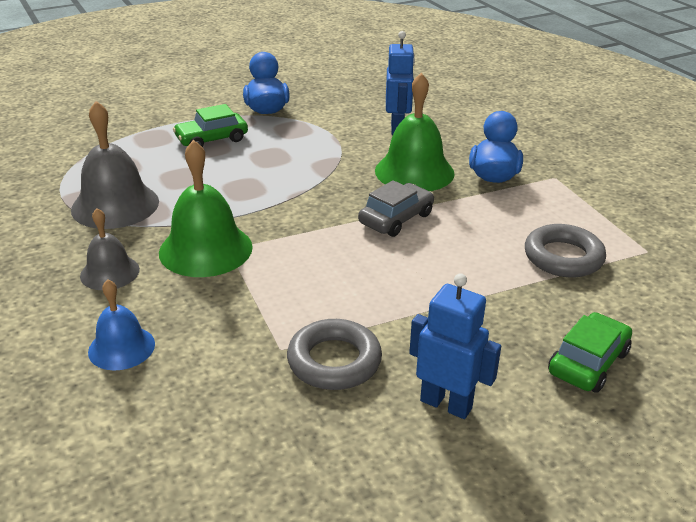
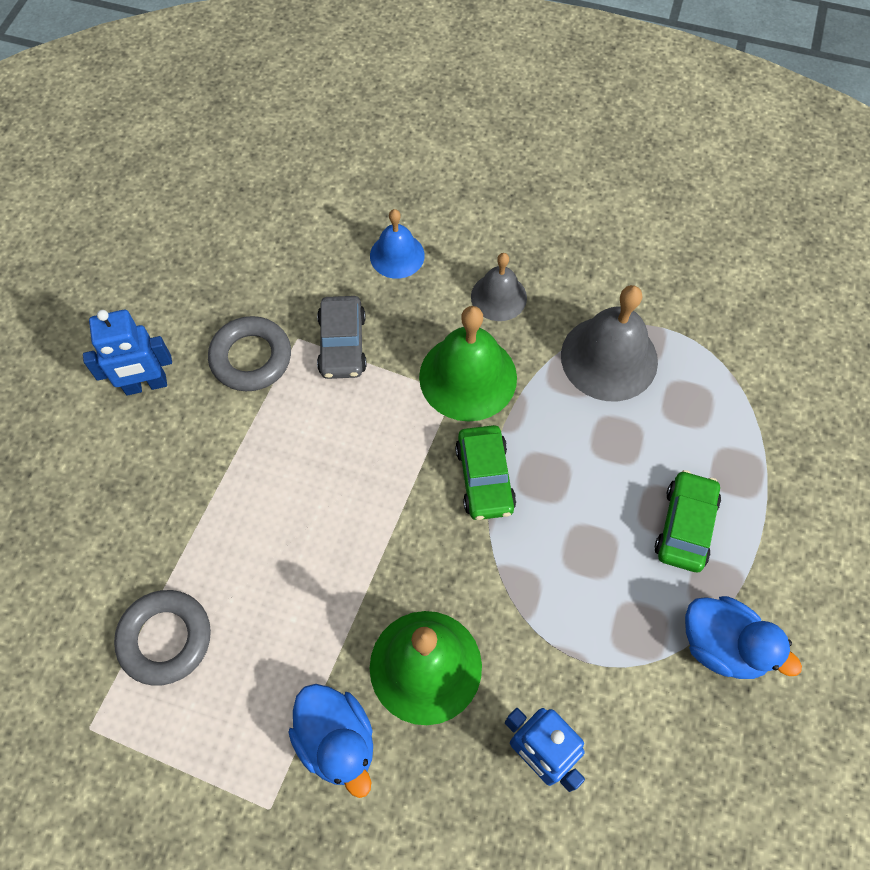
camera: 135 degrees right, 30 degrees up
grey car [358,180,434,237] -> grey car moved to [317,296,367,379]
green car [548,312,632,393] -> green car moved to [455,425,516,520]

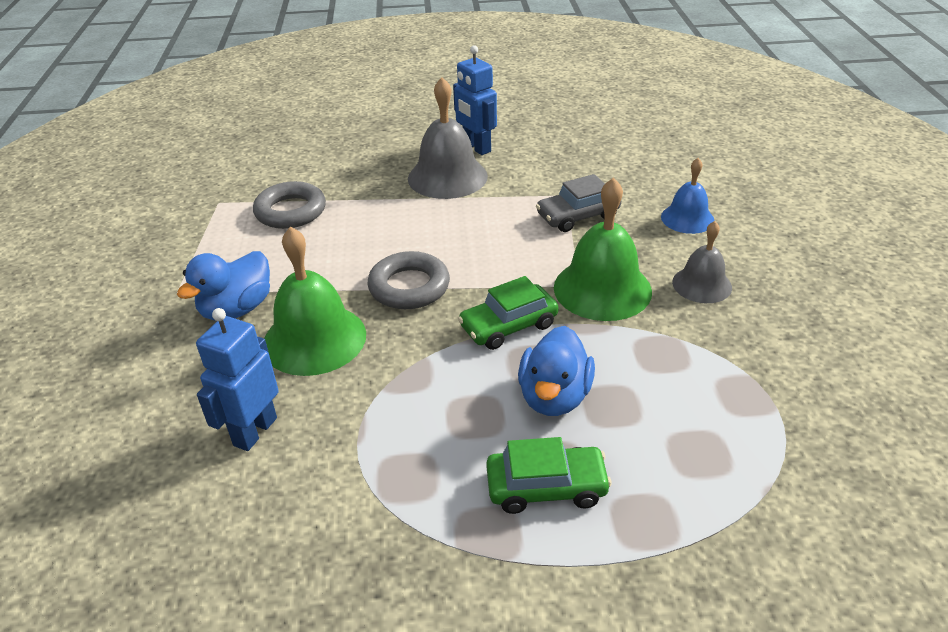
camera: 70 degrees right, 25 degrees down
grey ring [208,316,291,391] -> grey ring moved to [368,251,450,309]
grey bell [561,285,658,402] -> grey bell moved to [408,77,488,199]
blue duck [685,596,802,679] -> blue duck moved to [518,326,595,416]

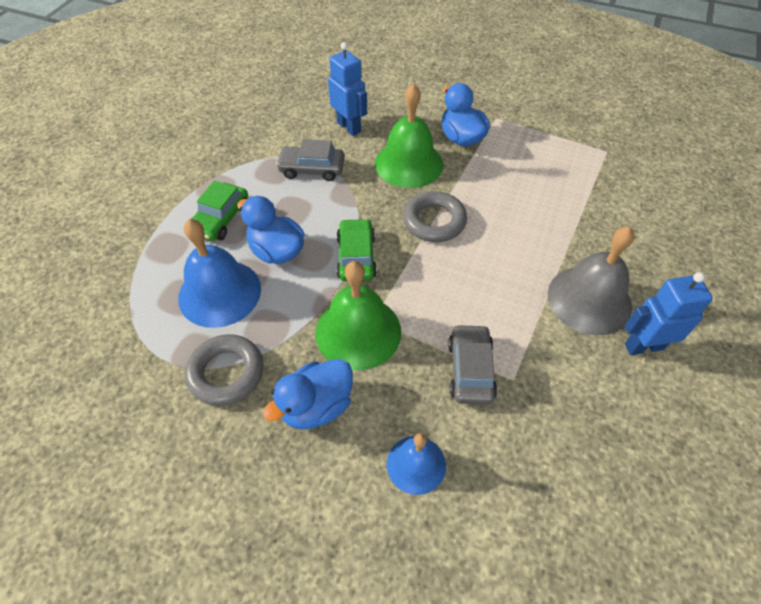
camera: 115 degrees right, 15 degrees up
grey ring [253,181,326,229] -> grey ring moved to [185,334,264,406]
grey bell [672,221,732,303] -> blue duck [263,359,353,430]
none -> blue bell [178,219,261,328]
none -> grey car [276,139,345,181]

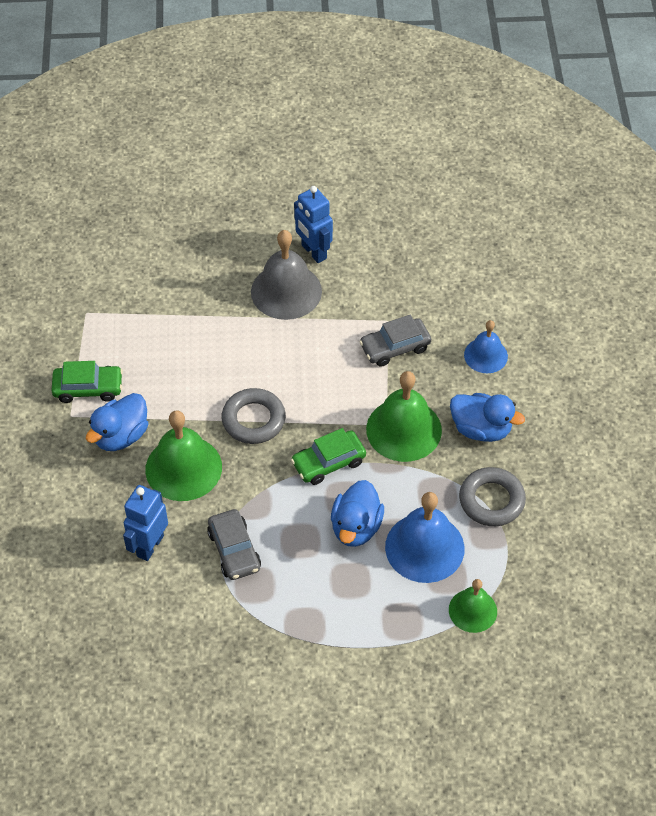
camera: 115 degrees left, 0 degrees up
green car [191,180,248,241] -> green car moved to [51,361,123,403]
none -> green bell [449,579,497,633]

